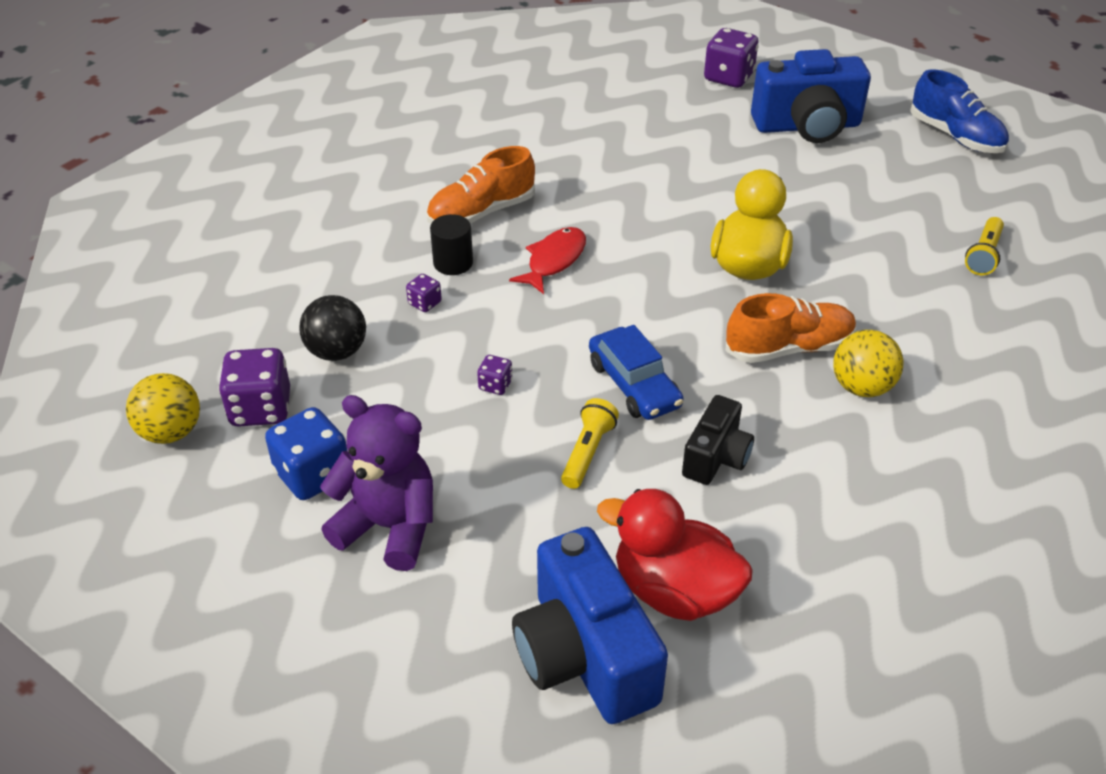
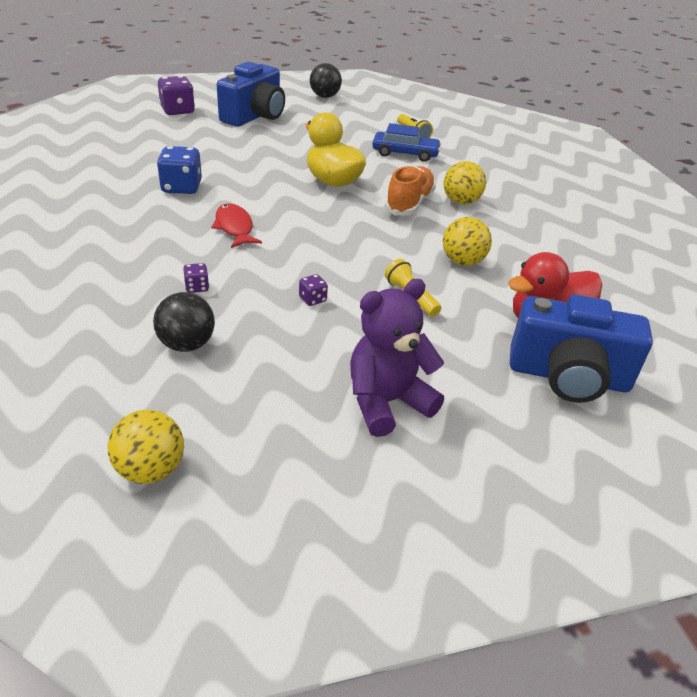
camera: 55 degrees left, 5 degrees down
purple dice [218,348,290,427] -> none
blue dice [265,407,348,500] -> blue dice moved to [157,146,202,194]
orange shoe [426,146,535,224] -> none
black cylinder [430,214,473,275] -> none
blue car [589,325,684,420] -> blue car moved to [372,123,441,162]
black camera [682,395,754,485] -> yellow ball [443,217,492,266]
blue shoe [910,70,1009,153] -> black ball [310,63,342,98]

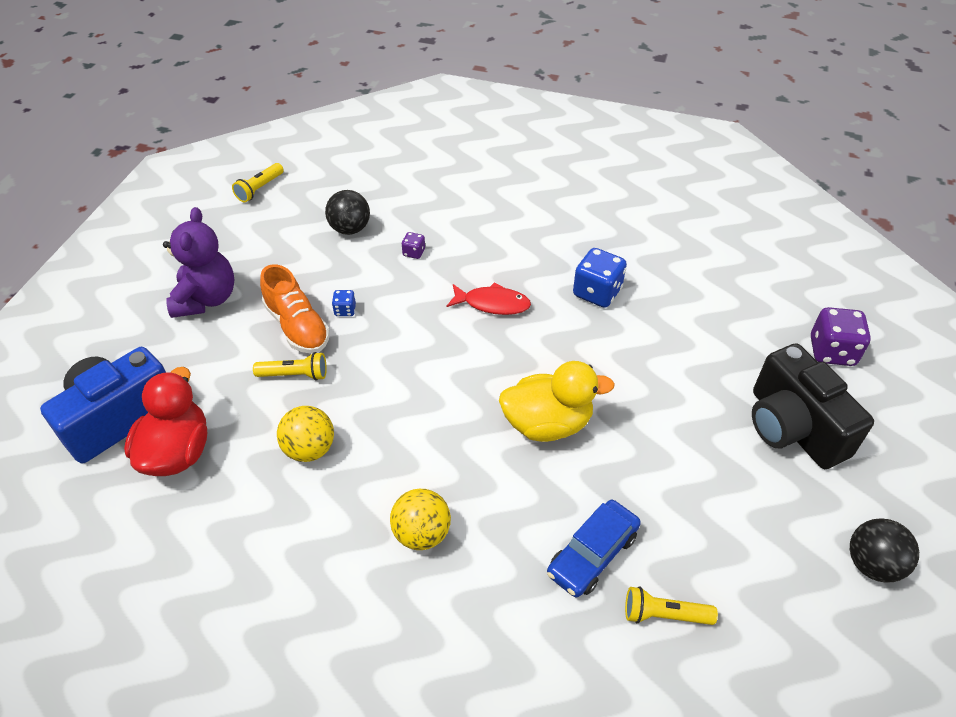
camera: 125 degrees right, 10 degrees up
yellow ball [107,410,184,484] -> yellow flashlight [232,163,284,202]
blue camera [217,62,285,127] -> black camera [752,343,874,469]
purple dice [299,274,328,306] -> blue dice [332,290,356,316]
orange shoe [384,165,436,216] -> orange shoe moved to [260,264,330,354]

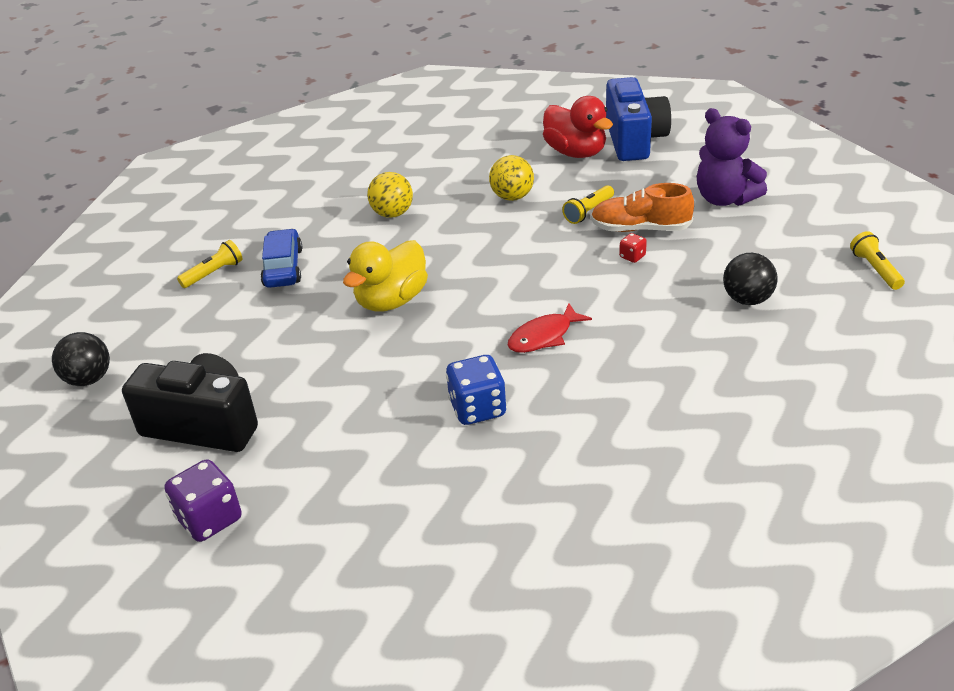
camera: 135 degrees right, 10 degrees down
blue dice [332,290,356,316] -> red dice [619,233,647,263]
purple dice [402,232,425,259] -> none

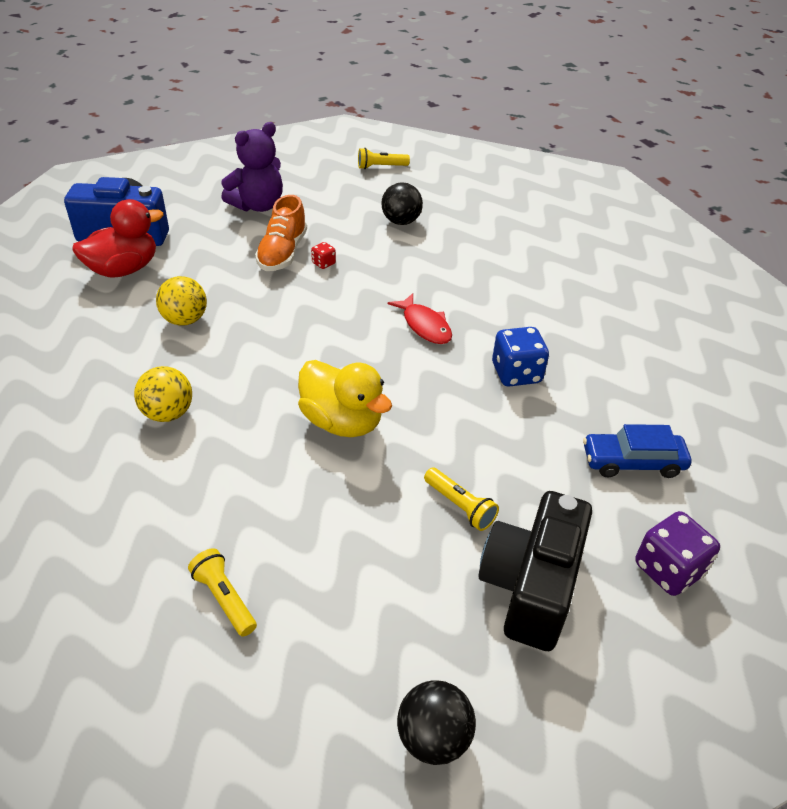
camera: 90 degrees left, 5 degrees up
blue car [261,229,303,288] -> blue car moved to [583,424,691,478]
yellow flashlight [562,185,614,224] -> yellow flashlight moved to [424,467,499,531]

